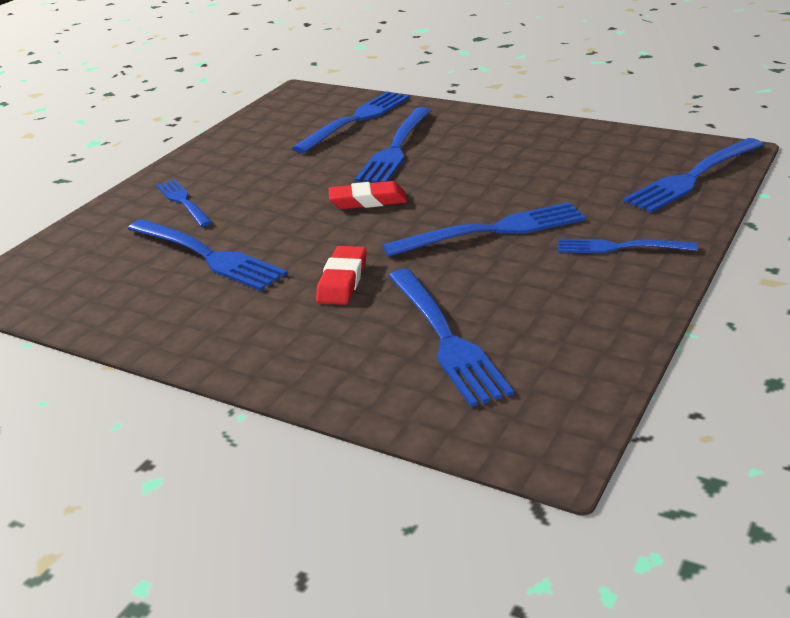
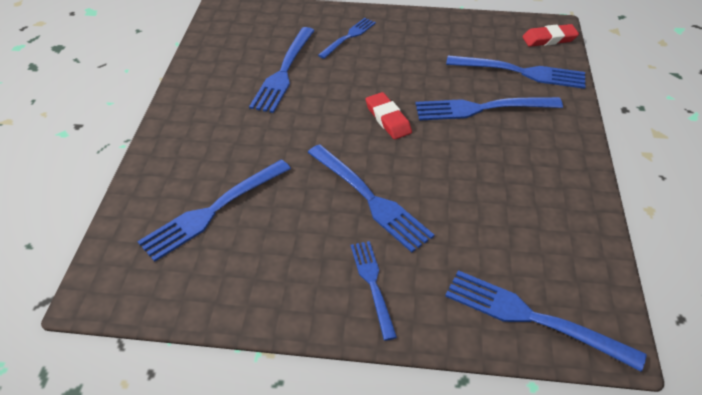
camera: 65 degrees right, 15 degrees up
red eraser [316,246,367,305] -> red eraser moved to [522,24,579,47]

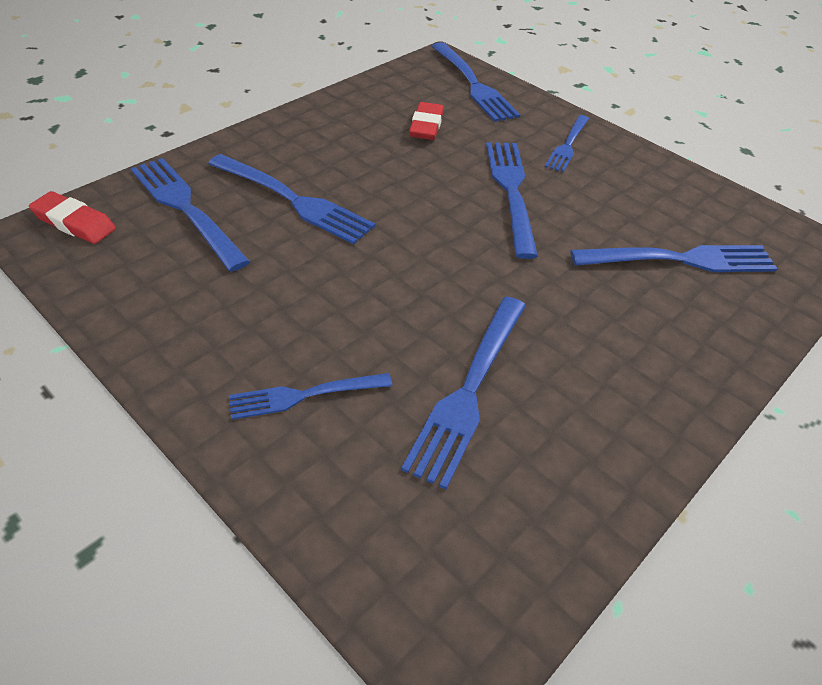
camera: 145 degrees left, 0 degrees up
blue fork [249,27,315,113] -> blue fork turned 150 degrees clockwise [401,297,526,490]
red eraser [366,92,412,139] -> red eraser moved to [409,102,444,140]

